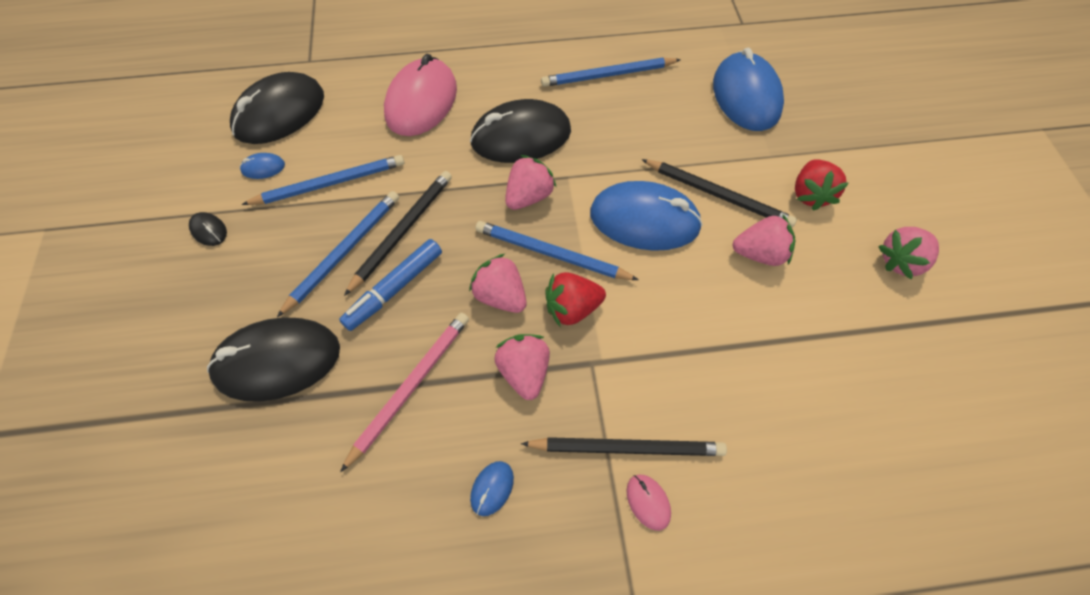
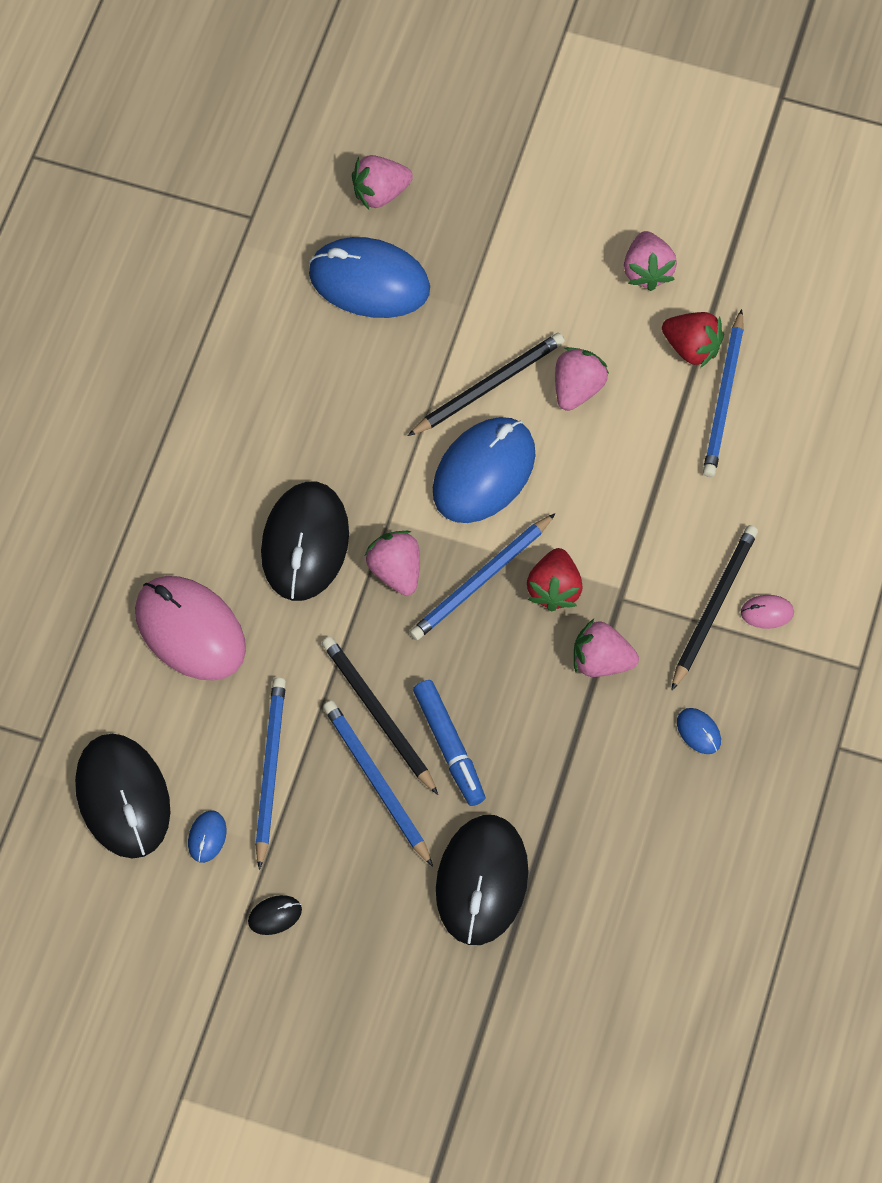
camera: 65 degrees left, 5 degrees up
pink pencil [340,313,469,472] -> none
pink strawberry [469,254,527,313] -> pink strawberry moved to [352,155,413,210]
blue pencil [541,58,681,87] -> blue pencil moved to [703,309,744,477]
red strawberry [795,159,849,211] -> red strawberry moved to [662,312,724,368]

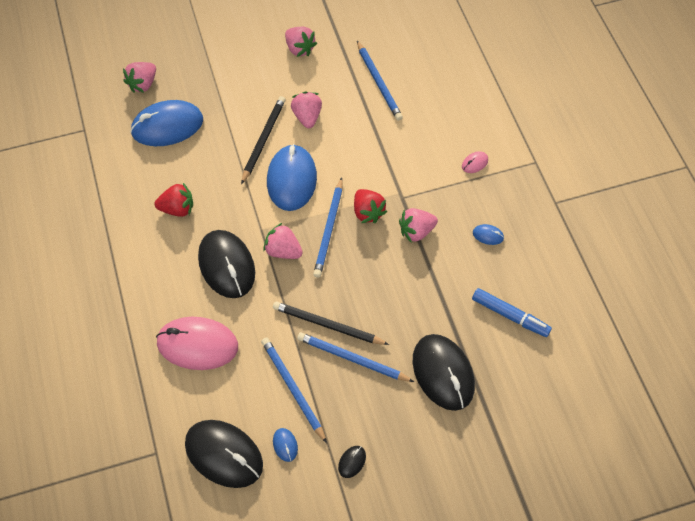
camera: 35 degrees left, 5 degrees down
blue marker [413,680,485,806] -> blue marker moved to [472,288,552,337]
red strawberry [662,312,724,368] -> red strawberry moved to [155,183,193,217]
black pencil [671,525,758,691] -> none

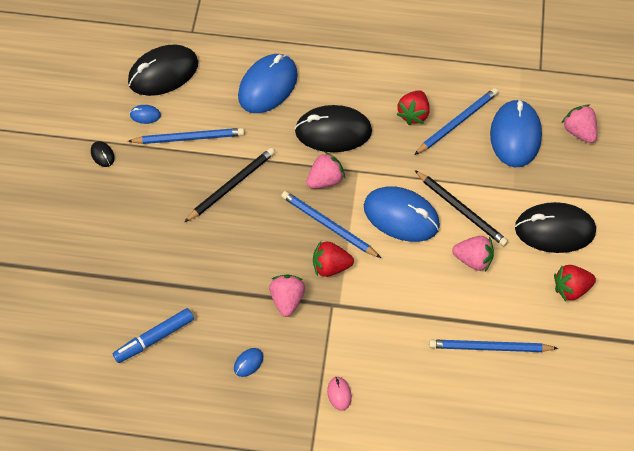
camera: 115 degrees right, 0 degrees up
pink mouse [156,317,238,370] -> blue mouse [238,54,298,113]
pink strawberry [285,27,317,57] -> red strawberry [554,265,596,301]
blue pencil [297,332,414,382] -> blue pencil moved to [414,88,498,155]
black mouse [413,334,475,411] -> black mouse moved to [515,202,596,253]

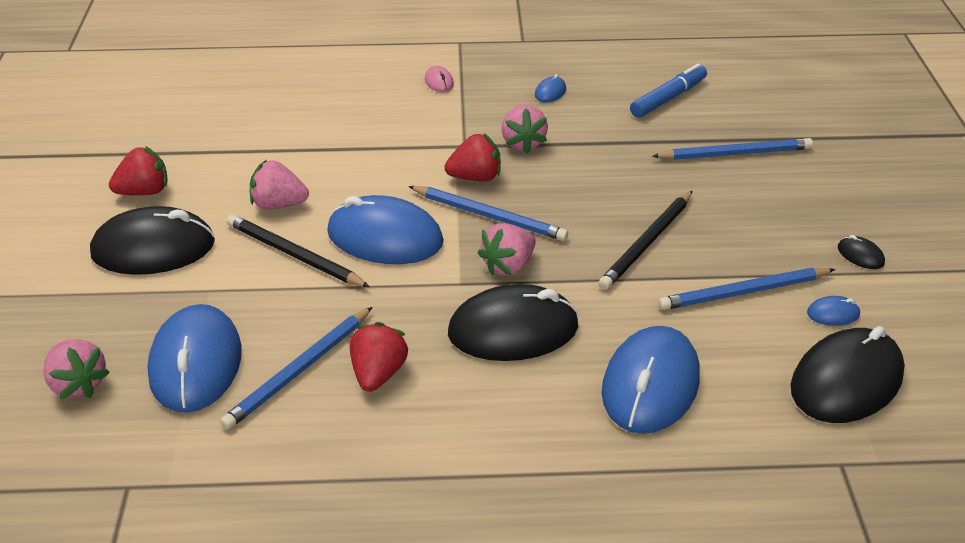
camera: 170 degrees right, 20 degrees down
blue pencil [429,340,559,352] -> blue pencil moved to [652,138,813,160]

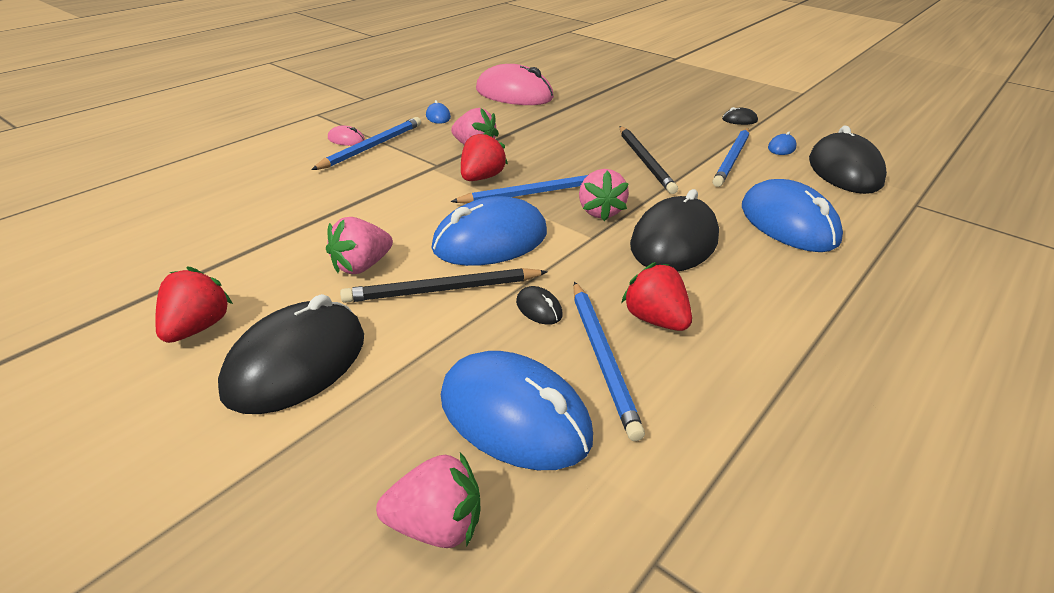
camera: 50 degrees left, 5 degrees down
blue marker [630,63,707,118] -> pink mouse [476,64,554,105]
blue pencil [652,138,813,160] -> blue pencil moved to [311,117,421,170]
none -> black mouse [516,286,563,325]

